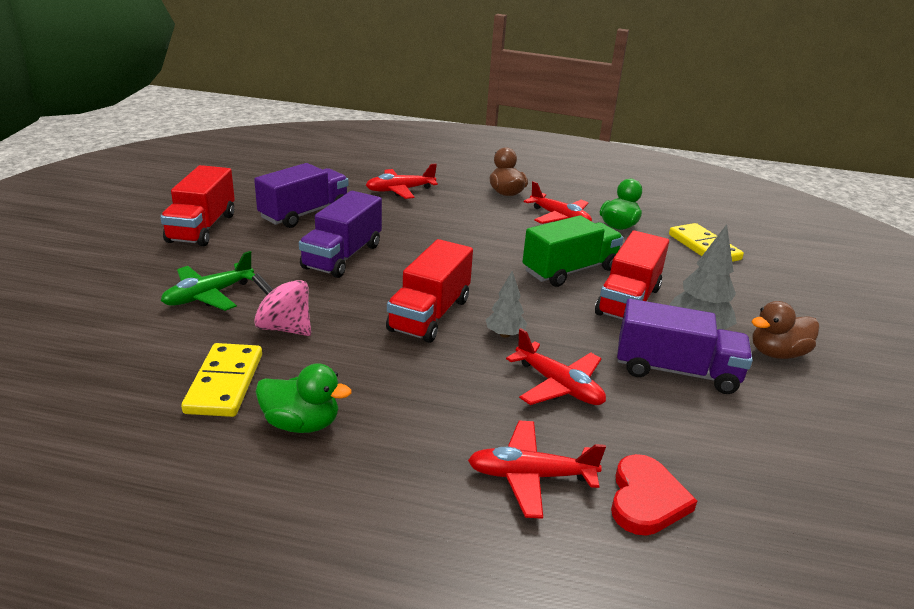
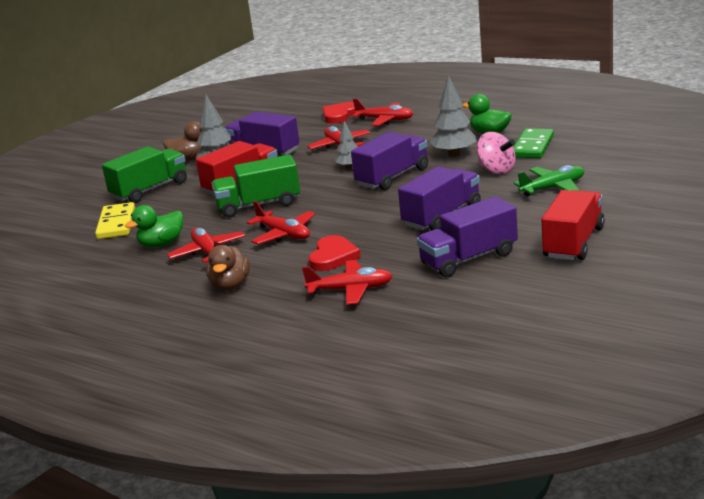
camera: 155 degrees left, 5 degrees down
yellow domino [181,343,262,417] -> green domino [513,128,554,158]
red truck [386,239,473,343] -> purple truck [351,132,428,190]
none -> green truck [102,146,187,203]
none -> red plane [247,201,315,244]
none -> red heart [309,235,361,271]
none -> grey tree [430,75,476,157]

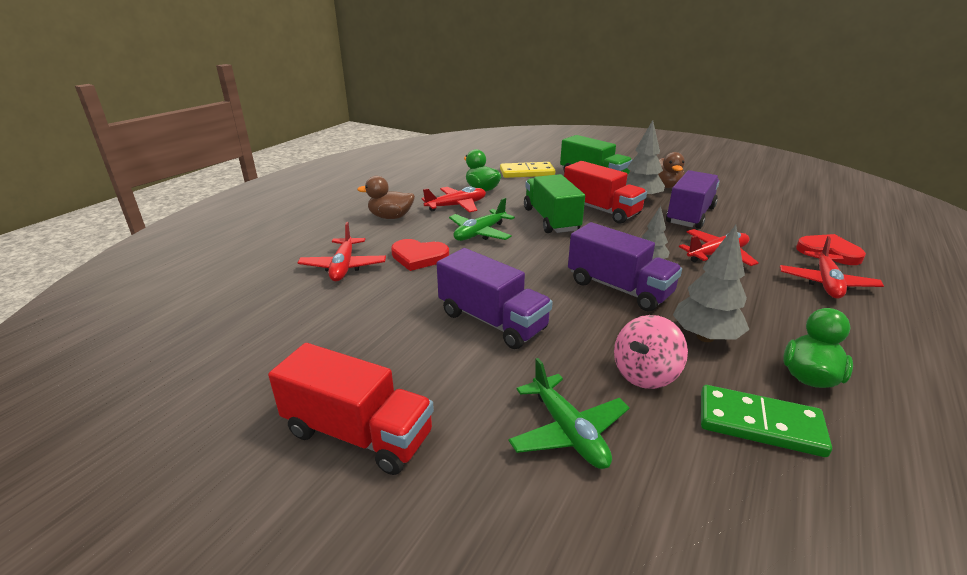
camera: 85 degrees right, 5 degrees up
red plane [247,201,315,244] -> green plane [449,198,515,241]
purple truck [417,196,518,277] -> none

